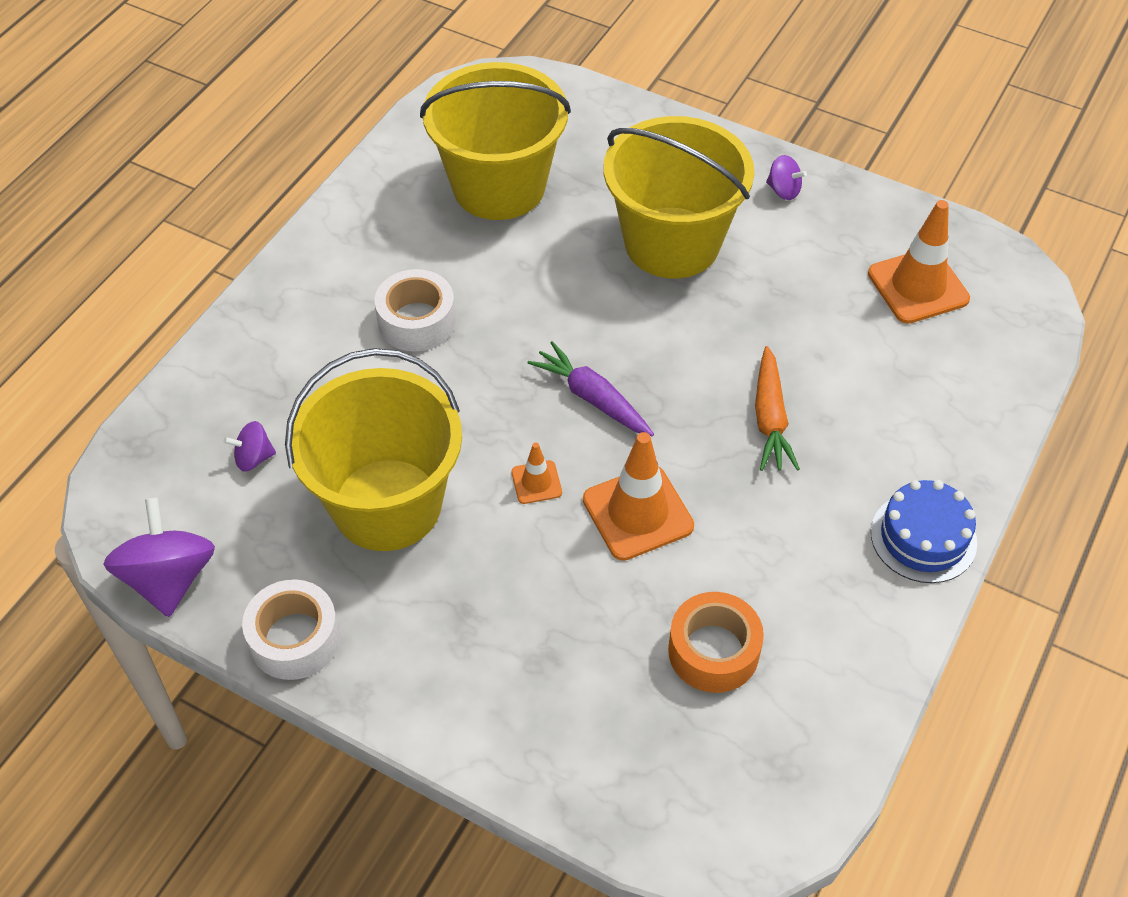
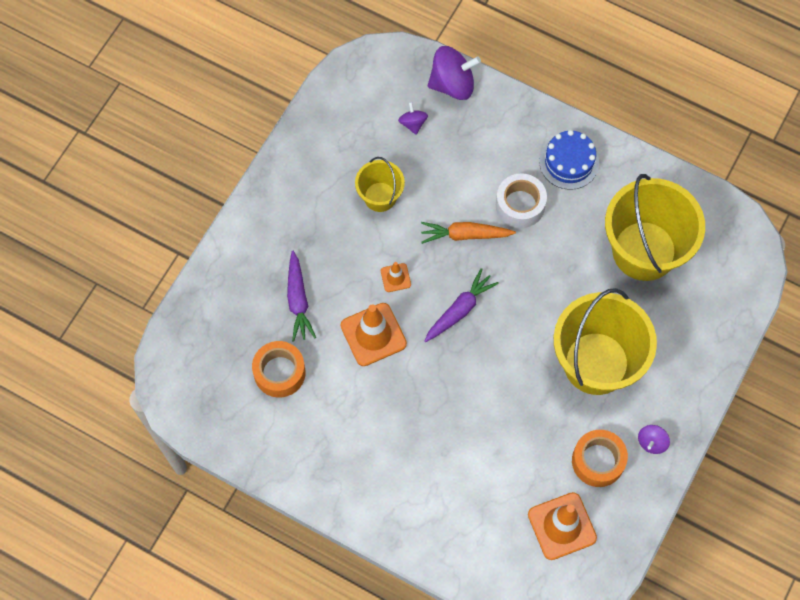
camera: 90 degrees right, 15 degrees up
purple spinning top [103,497,215,617] -> purple spinning top moved to [428,46,481,100]
white tape [242,579,340,680] -> none
yellow bucket [285,348,462,551] -> yellow bucket [355,157,405,212], size x0.51
orange carrot [755,346,800,471] -> orange carrot moved to [421,222,516,244]
blue cake [871,480,977,583] -> blue cake moved to [539,130,599,190]
none -> purple carrot [287,251,316,342]
none -> orange tape [572,430,628,487]

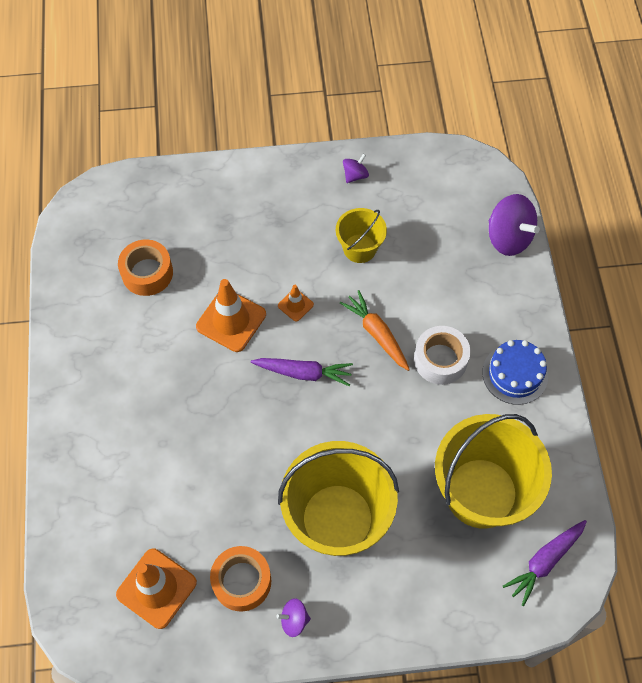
camera: 55 degrees right, 5 degrees down
purple carrot [287,251,316,342] -> purple carrot moved to [503,520,587,607]
purple spinning top [398,102,428,135] -> purple spinning top moved to [343,154,369,183]

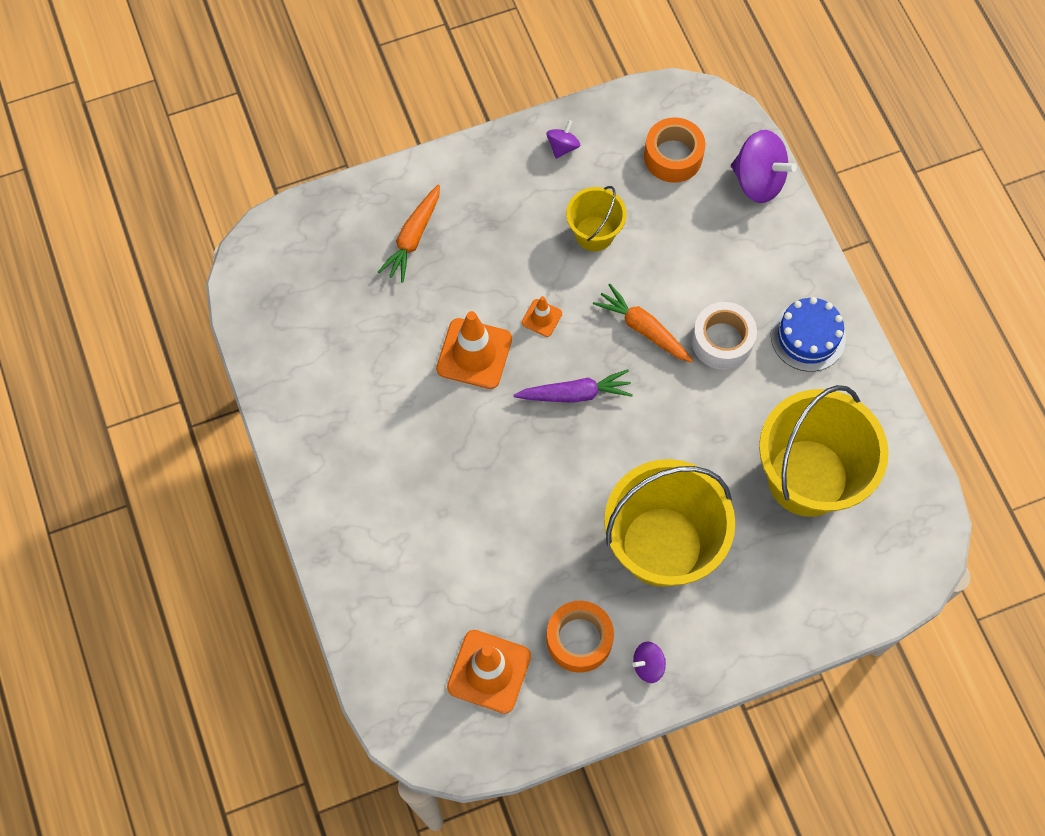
camera: 15 degrees left, 5 degrees up
orange tape [118,239,173,296] -> orange tape moved to [644,117,705,183]
purple carrot [503,520,587,607] -> none
none -> orange carrot [378,184,440,283]

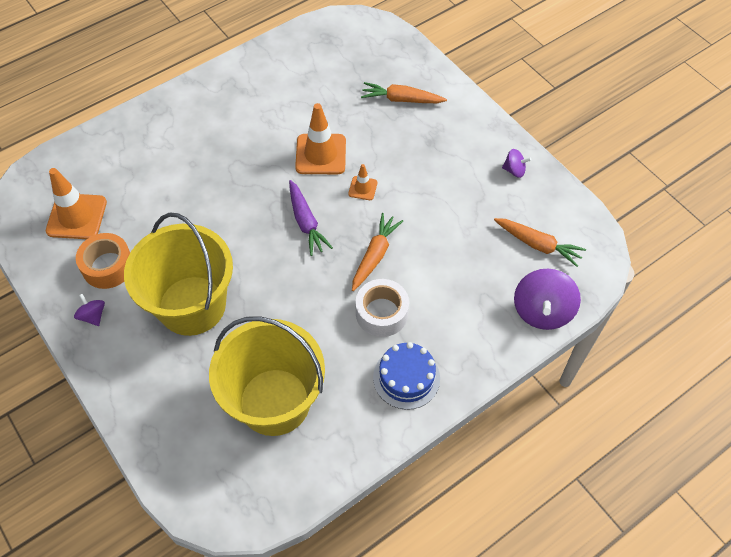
camera: 75 degrees right, 10 degrees down
yellow bucket [566,186,627,251] -> none
orange tape [644,117,705,183] -> orange carrot [494,218,586,267]

